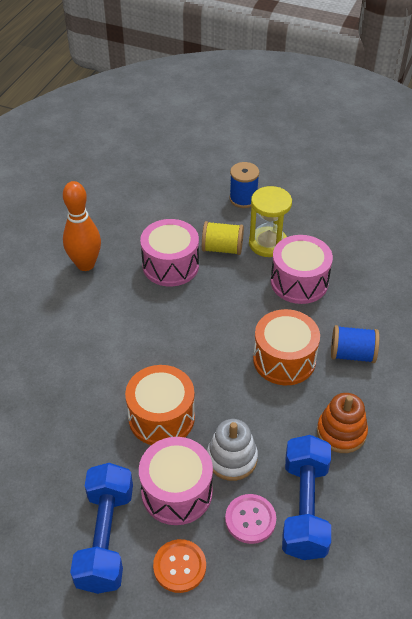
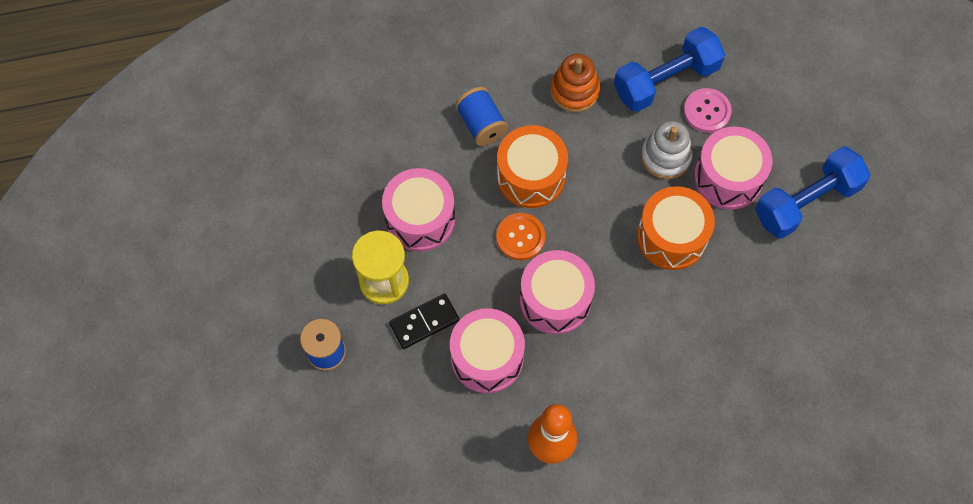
camera: 125 degrees left, 20 degrees up
orange button [153,539,206,593] -> orange button moved to [496,213,545,260]
yellow spool [202,221,244,255] -> black domino [389,293,459,349]
none -> pink drum [520,250,595,335]

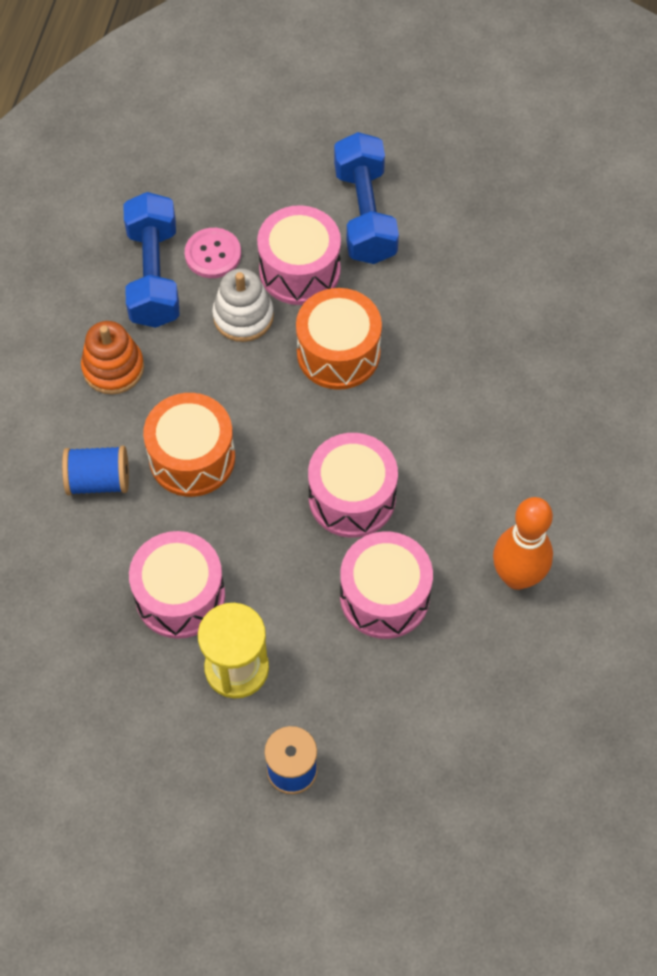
camera: 65 degrees left, 5 degrees down
black domino [389,293,459,349] -> none
orange button [496,213,545,260] -> none

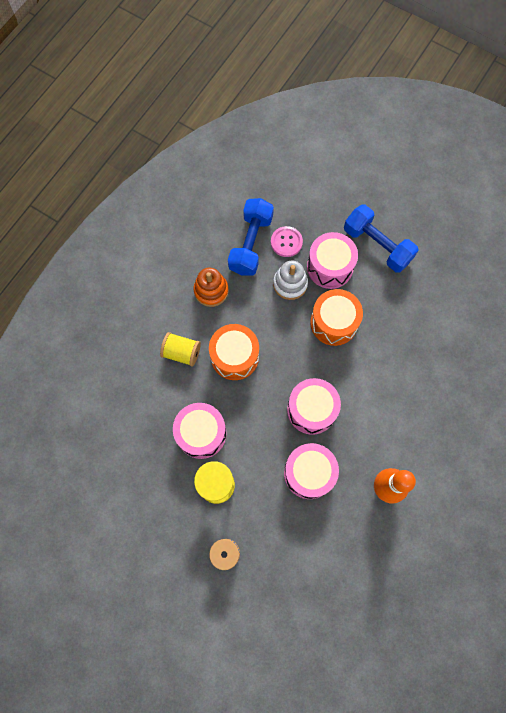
camera: 20 degrees right, 10 degrees up
blue spool [62,446,129,495] -> yellow spool [160,332,201,366]
blue dumbbell [334,132,399,264] -> blue dumbbell turned 60 degrees counterclockwise [344,205,418,273]

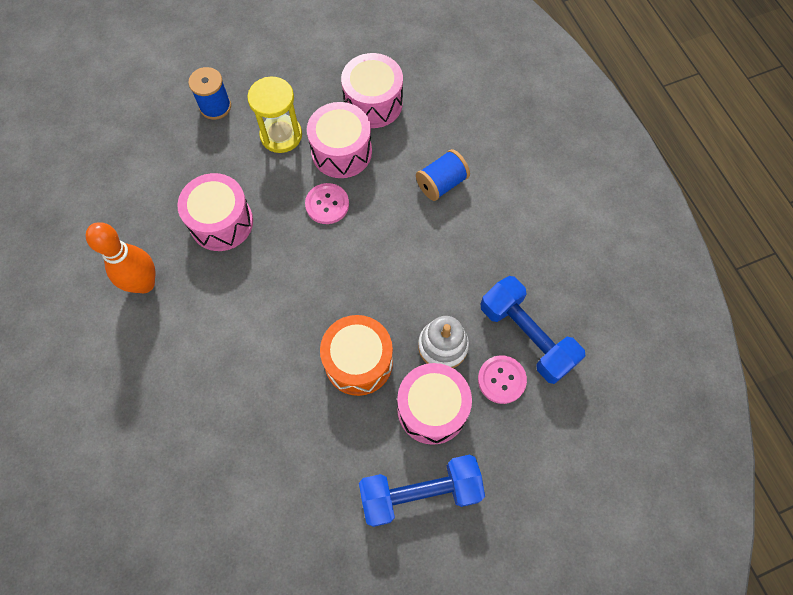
camera: 125 degrees right, 5 degrees down
yellow spool [160,332,201,366] -> blue spool [416,149,470,201]
orange stacking toy [194,268,229,307] -> none
orange drum [209,324,259,380] -> none
pink drum [287,378,341,435] -> pink drum moved to [341,53,403,128]
none -> pink button [305,183,349,224]

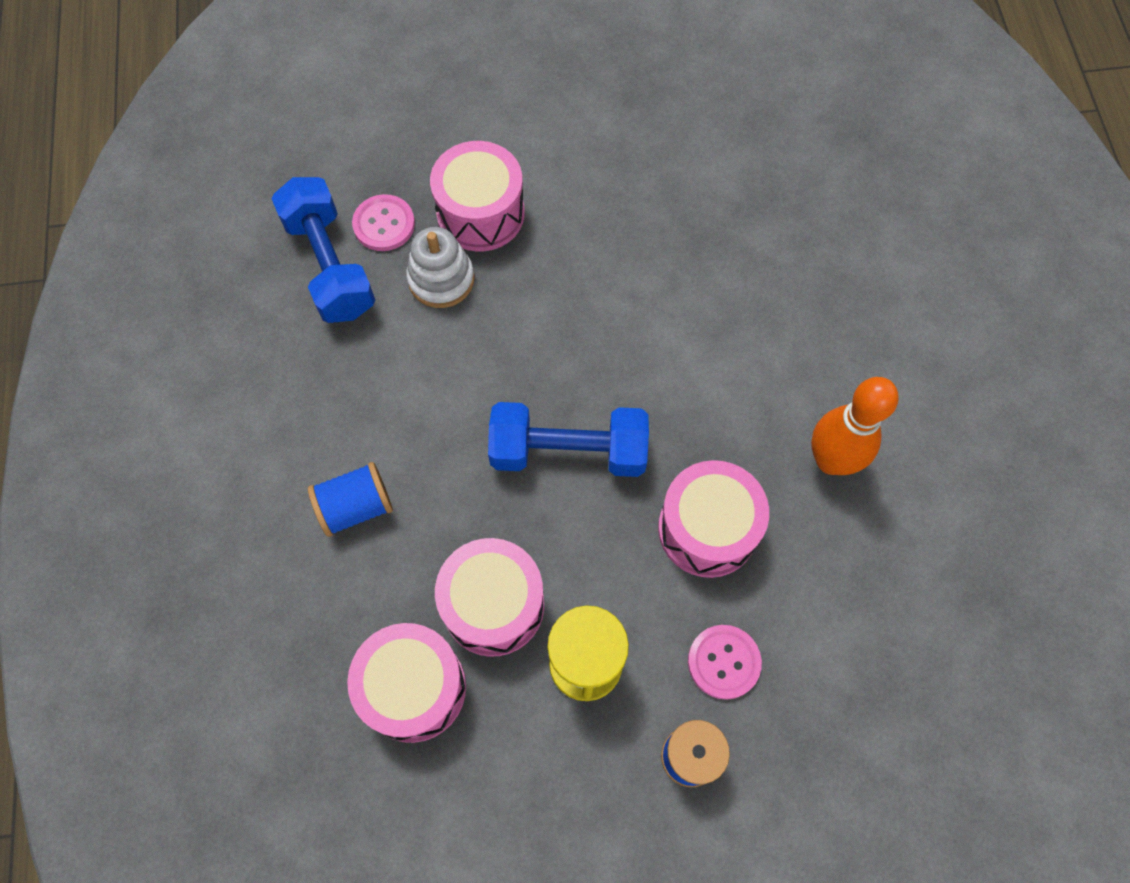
camera: 165 degrees left, 0 degrees up
pink button [305,183,349,224] -> pink button moved to [688,625,762,700]
orange drum [320,315,393,396] -> none
blue dumbbell [359,455,485,527] -> blue dumbbell moved to [488,402,649,477]

